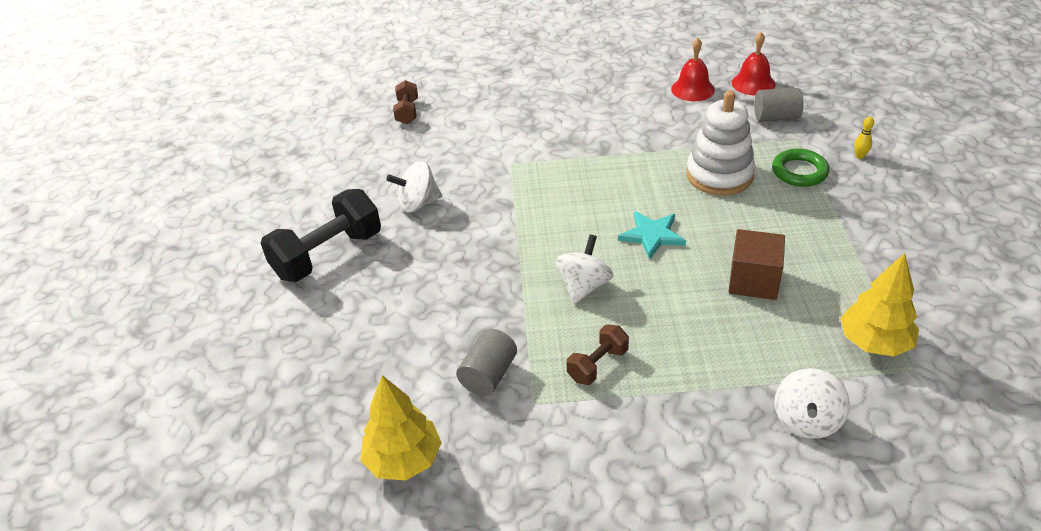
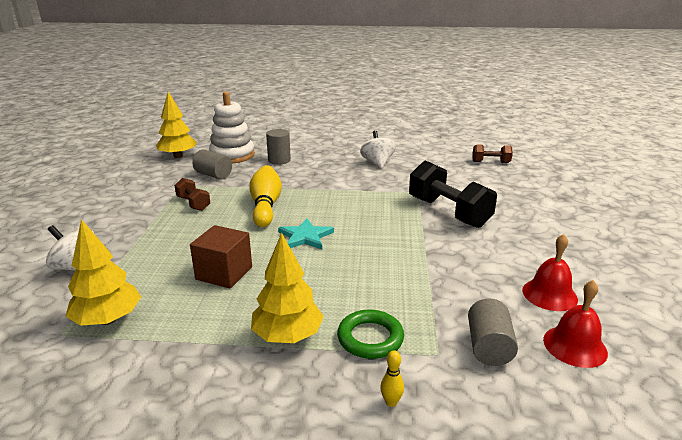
camera: 95 degrees right, 15 degrees down
black dumbbell [261,189,381,282] -> black dumbbell moved to [409,160,497,228]
white spinning top [555,234,614,304] -> yellow bowling pin [249,165,282,227]
white stacking toy [686,90,756,195] -> white stacking toy moved to [209,92,255,163]
none -> yellow tree [251,232,324,343]
none -> grey cylinder [266,129,291,165]

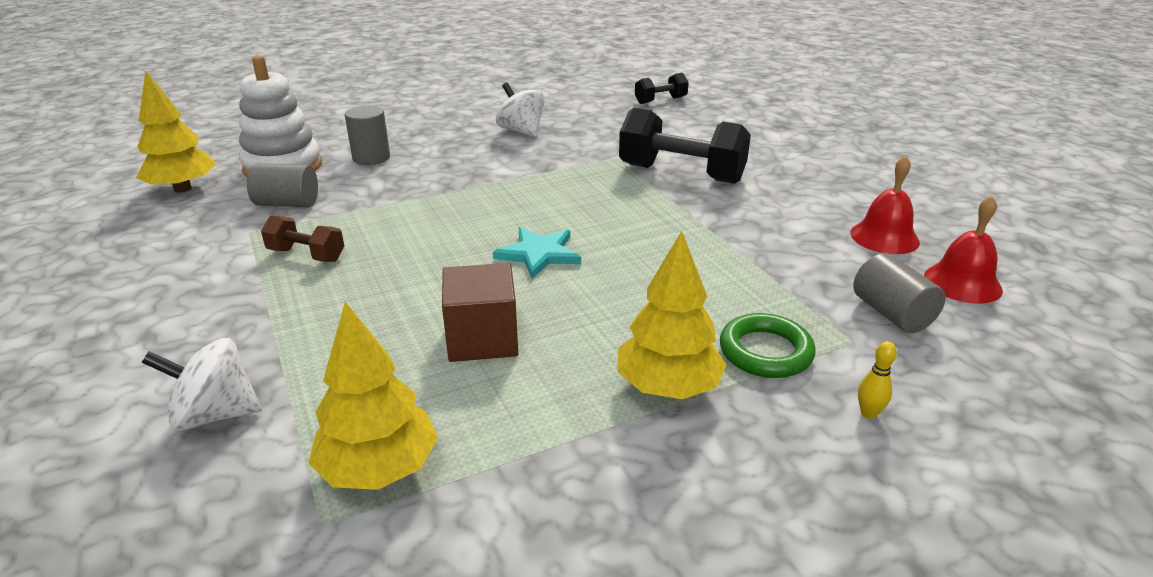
camera: 30 degrees left, 5 degrees up
yellow bowling pin [249,165,282,227] -> none
brown dumbbell [472,144,513,163] -> black dumbbell [635,73,689,104]

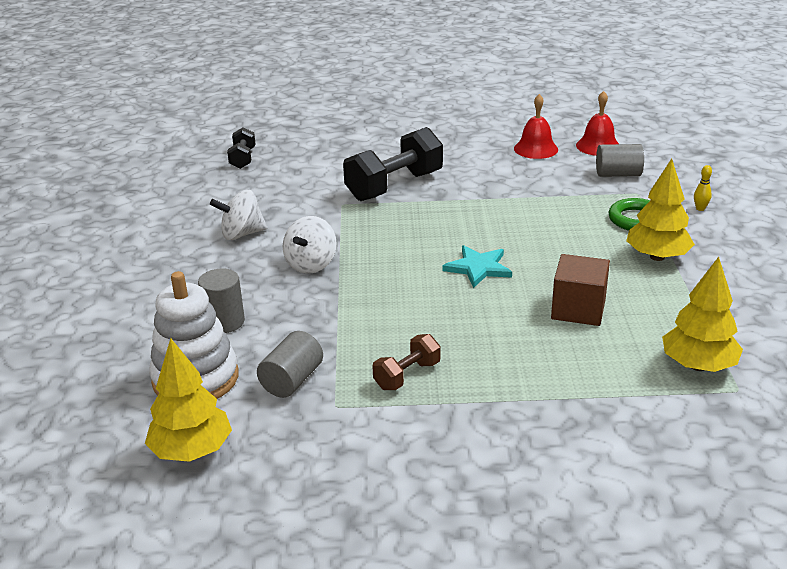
camera: 65 degrees left, 0 degrees up
white spinning top [142,338,262,431] -> white spinning top moved to [283,216,337,274]

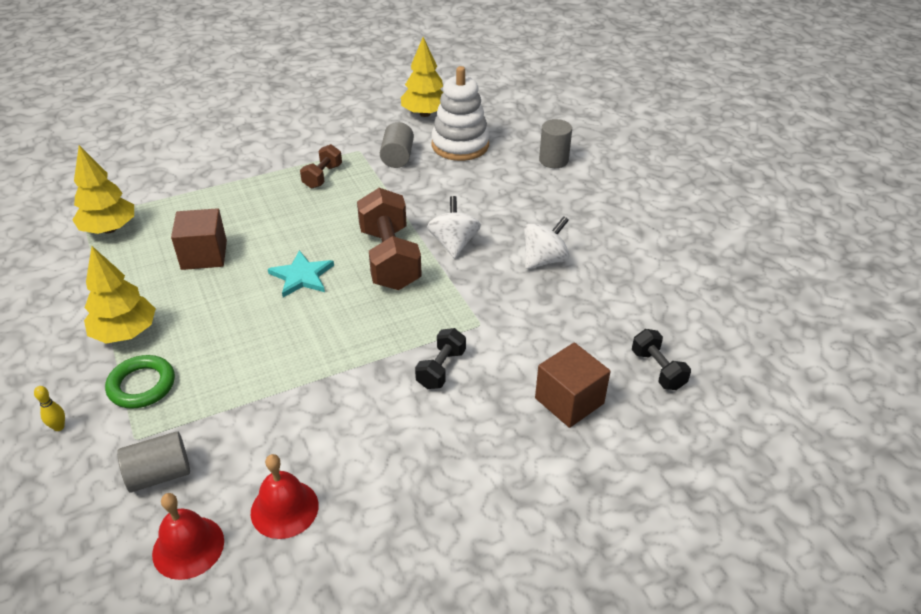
camera: 155 degrees right, 10 degrees up
grey cylinder [198,269,245,333] -> grey cylinder moved to [539,119,572,168]
black dumbbell [343,127,443,201] -> black dumbbell [415,328,466,389], size x0.52
none -> brown dumbbell [357,188,422,290]
none -> brown cube [535,342,611,428]

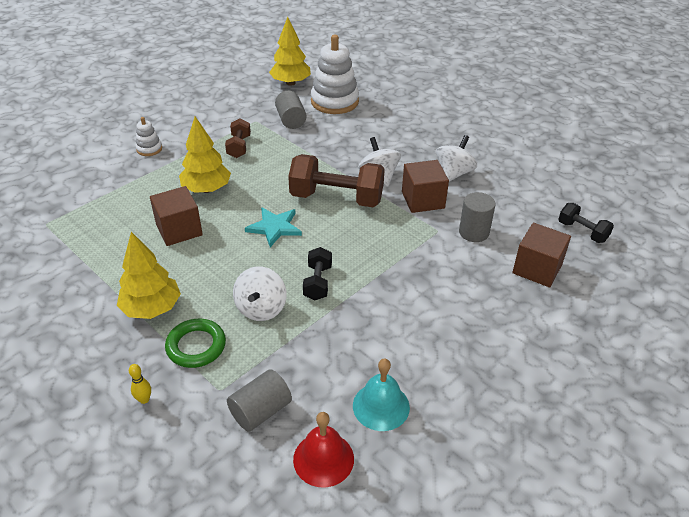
camera: 20 degrees left, 0 degrees up
yellow tree [73,145,134,234] -> yellow tree moved to [179,116,231,193]
red bell [251,454,319,539] -> turquoise bell [353,358,410,431]
brown dumbbell [357,188,422,290] -> brown dumbbell turned 45 degrees counterclockwise [288,154,385,207]
black dumbbell [415,328,466,389] -> black dumbbell moved to [303,247,332,300]
grey cylinder [539,119,572,168] -> grey cylinder moved to [459,192,496,242]
none -> white stacking toy [136,117,162,156]
none -> white spinning top [233,266,286,321]
none -> brown cube [402,160,449,213]

